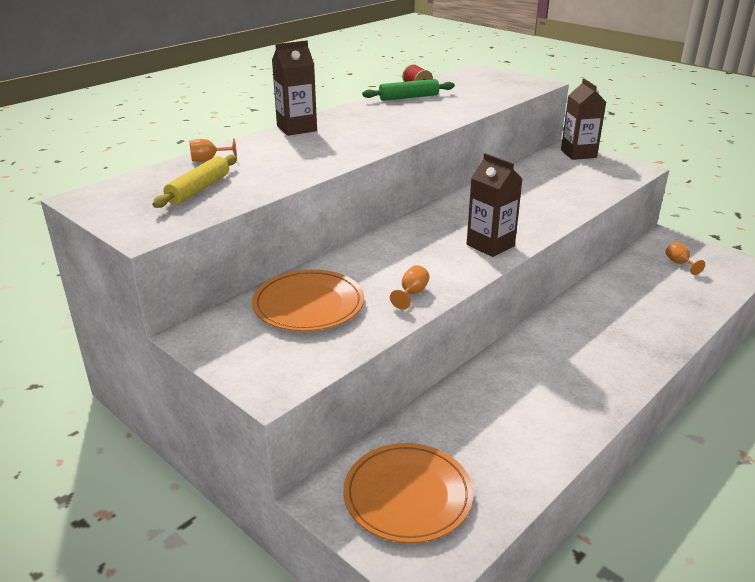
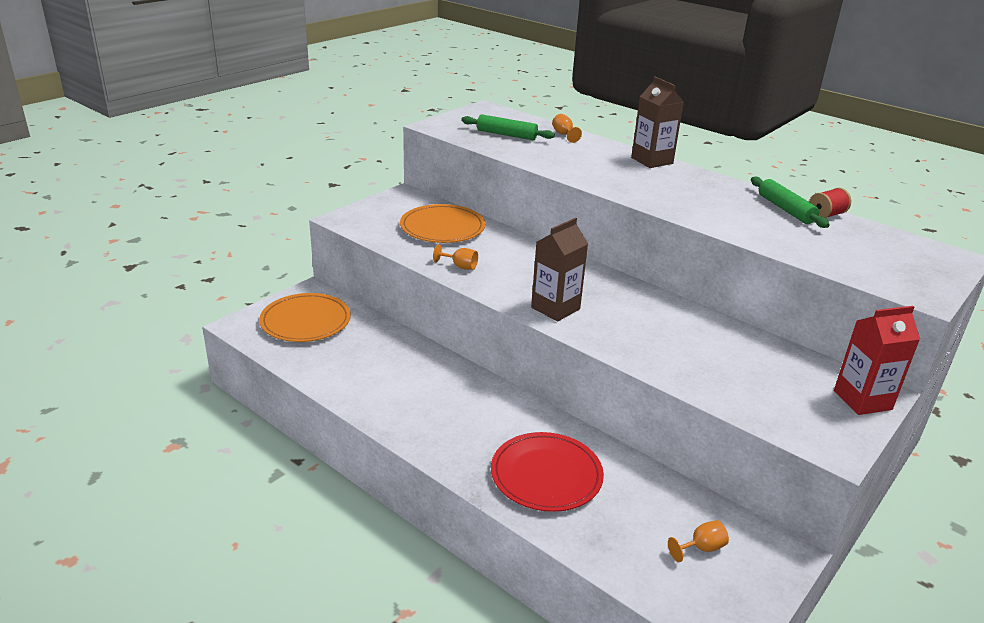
camera: 85 degrees right, 0 degrees up
yellow rolling pin [152,154,237,208] -> green rolling pin [461,114,555,140]
brown carton [561,78,606,160] -> red carton [834,306,920,415]
none -> red plate [491,432,604,512]

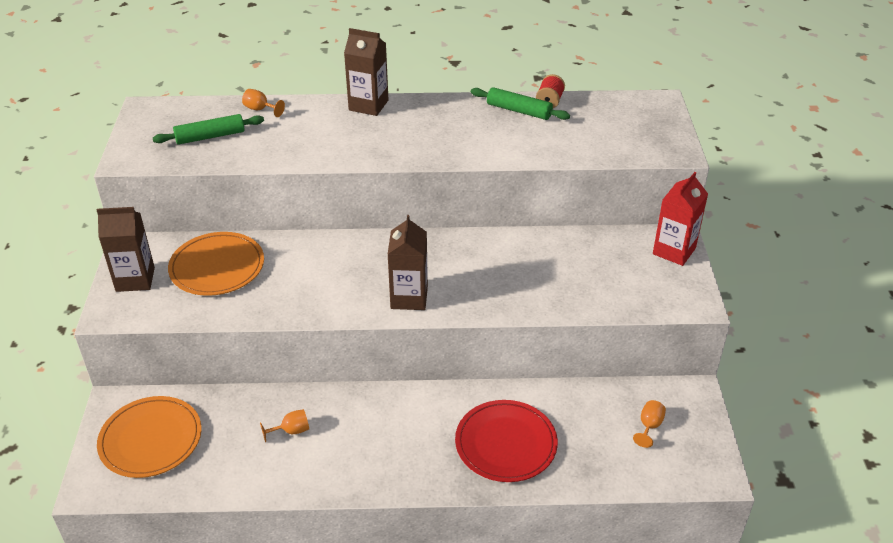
camera: 40 degrees left, 10 degrees up
orange goblet [433,244,478,270] -> orange goblet moved to [260,409,309,442]
none -> brown carton [97,207,155,292]

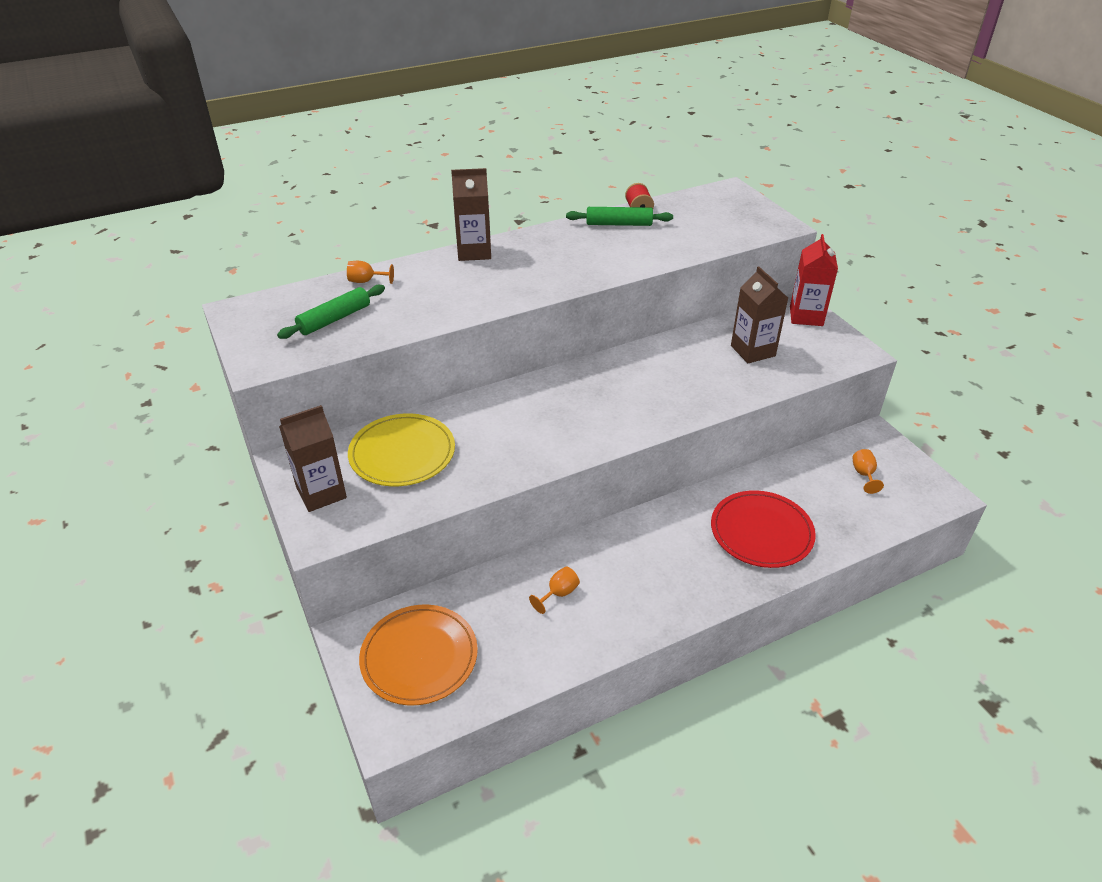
camera: 25 degrees left, 0 degrees up
orange plate [168,232,264,296] -> yellow plate [348,413,455,487]
brown carton [388,215,428,310] -> brown carton moved to [731,266,788,363]

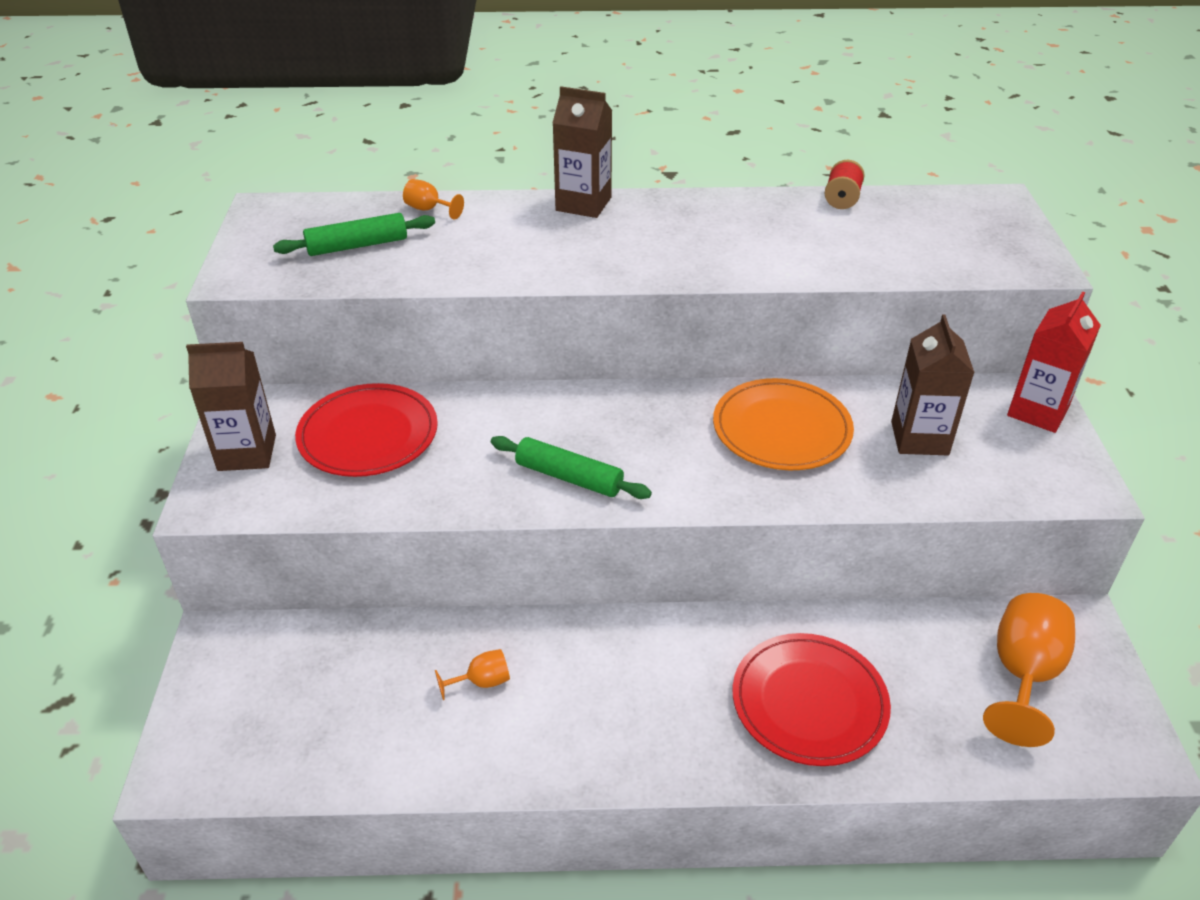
camera: 25 degrees right, 0 degrees up
yellow plate [348,413,455,487] -> red plate [295,383,438,477]
orange plate [359,605,478,705] -> orange plate moved to [713,378,854,470]
green rolling pin [566,207,673,226] -> green rolling pin moved to [491,436,652,499]
orange goblet [852,449,884,494] -> orange goblet [983,593,1075,747], size x2.06

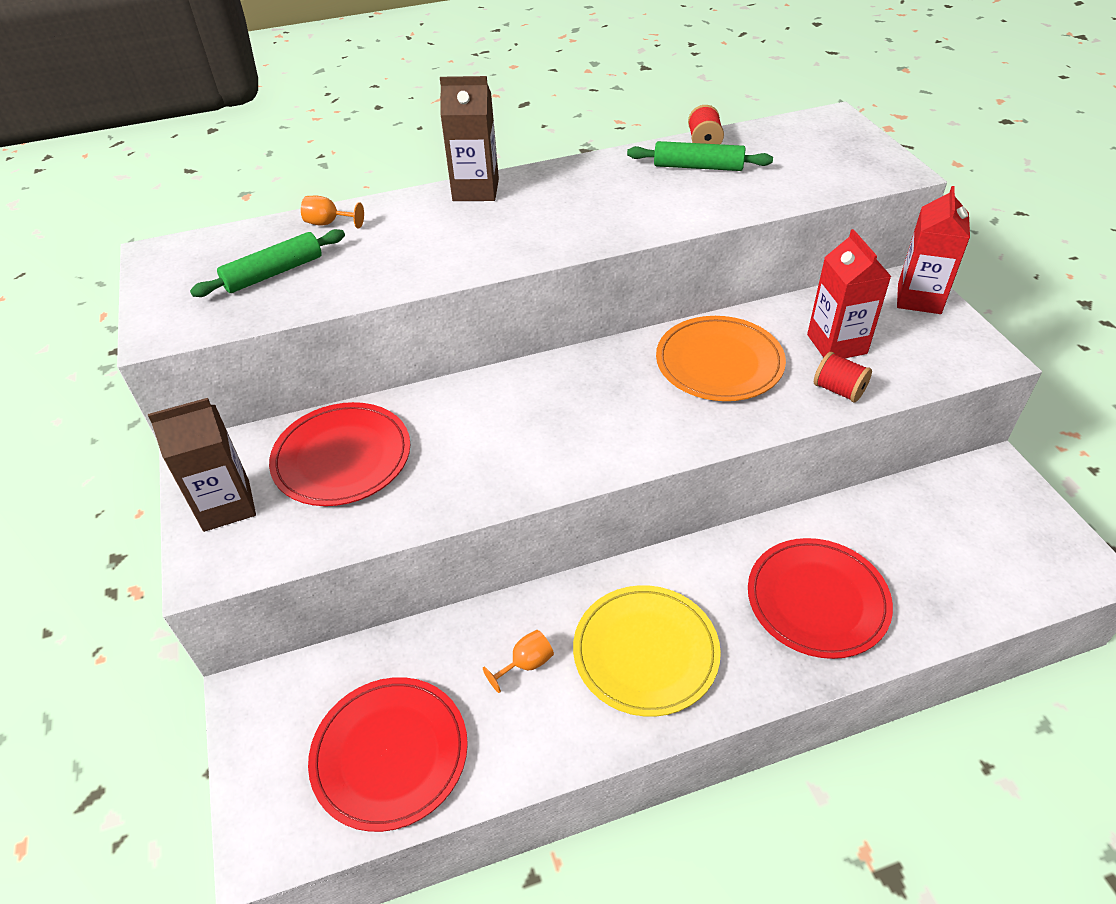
camera: 15 degrees left, 5 degrees up
green rolling pin [491,436,652,499] -> green rolling pin moved to [627,141,773,171]
brown carton [891,314,975,455] -> red carton [807,229,892,358]
orange goblet [983,593,1075,747] -> none
none -> red plate [308,677,468,832]
none -> yellow plate [573,585,721,717]
none -> red spool [814,352,872,403]

